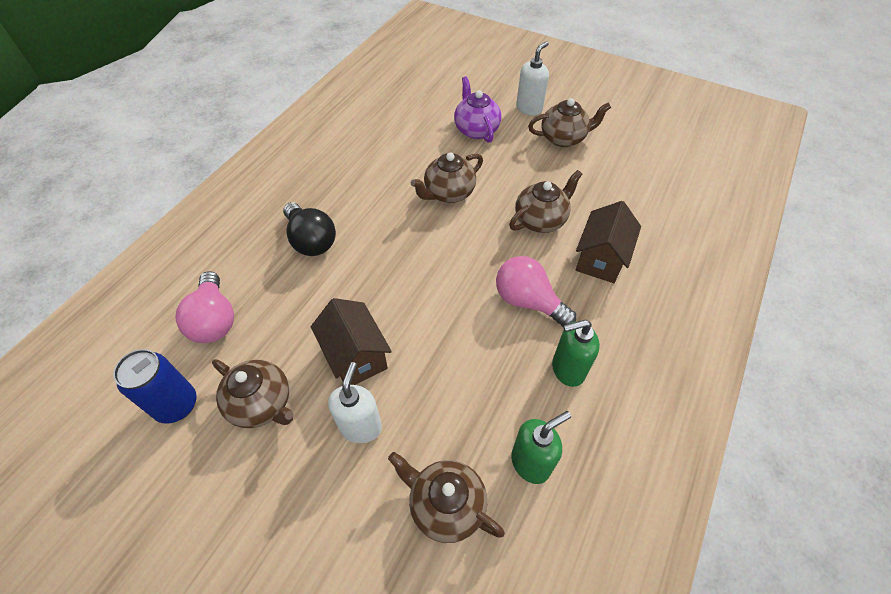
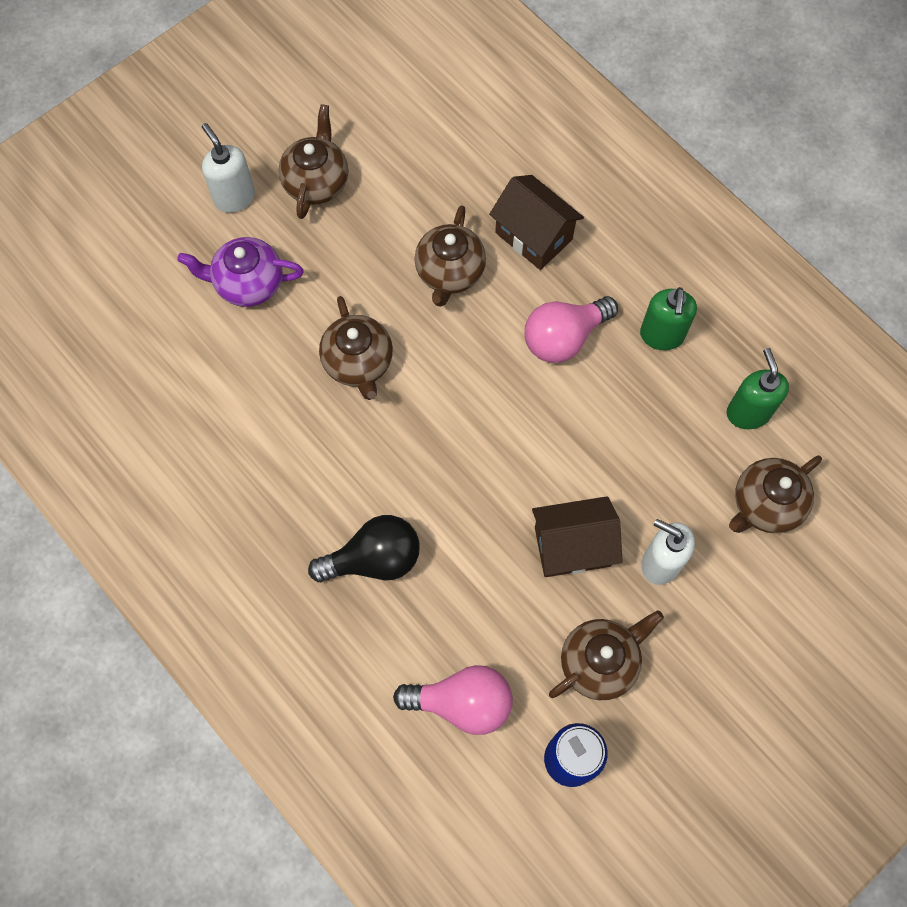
camera: 70 degrees left, 15 degrees up
brown teapot [509,170,582,233] -> brown teapot turned 150 degrees counterclockwise [415,205,486,307]

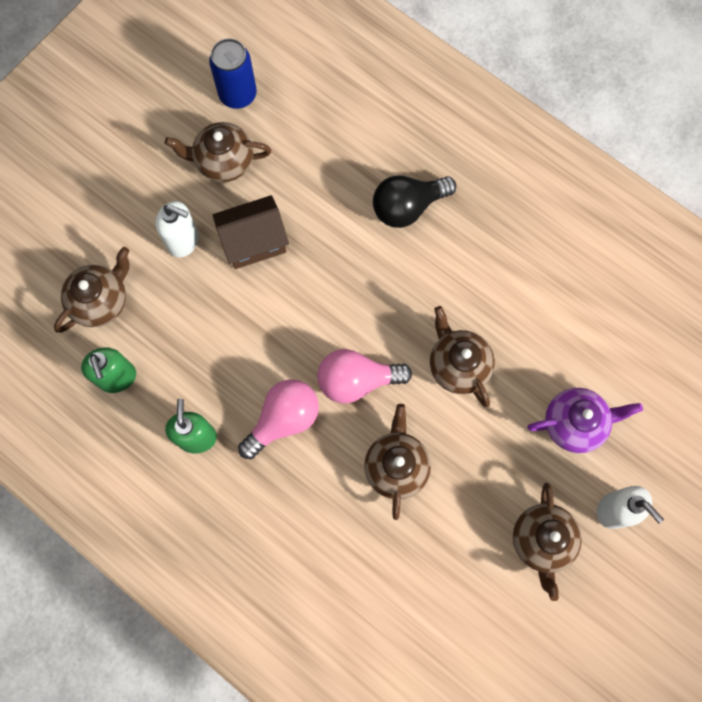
camera: 170 degrees right, 5 degrees up
pink light bulb [393,665,513,735] -> pink light bulb moved to [317,349,412,403]
brown house [489,175,584,270] -> none
brown teapot [549,610,664,700] -> brown teapot turned 45 degrees clockwise [165,122,271,182]

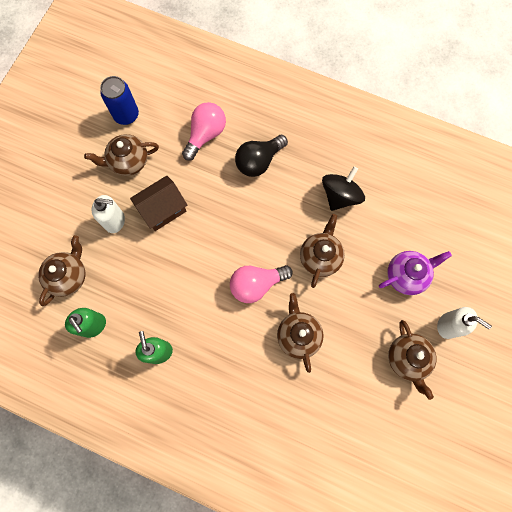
camera: 15 degrees left, 0 degrees up
pink light bulb [238,379,319,459] -> pink light bulb moved to [182,102,226,160]
brown teapot [430,306,495,407] -> brown teapot turned 60 degrees clockwise [300,214,345,288]
none -> black spinning top [322,166,365,211]

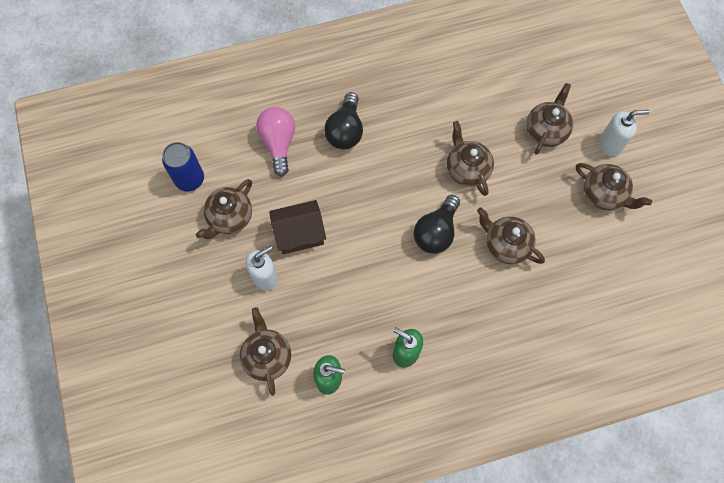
camera: 40 degrees left, 5 degrees down
brown house [130,176,187,231] -> brown house turned 60 degrees clockwise [269,200,326,254]
pink light bulb [230,265,293,303] -> black light bulb [413,195,460,254]
black spinning top [322,166,365,211] -> none
purple teapot [379,251,452,295] -> brown teapot [526,83,573,155]

